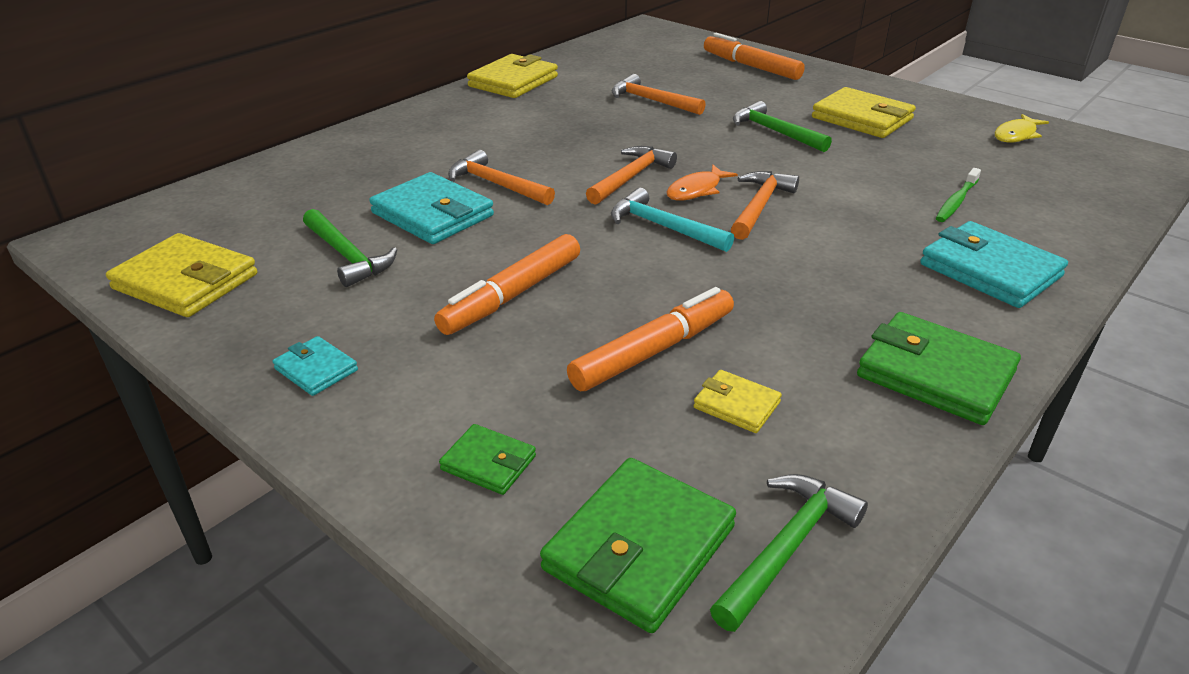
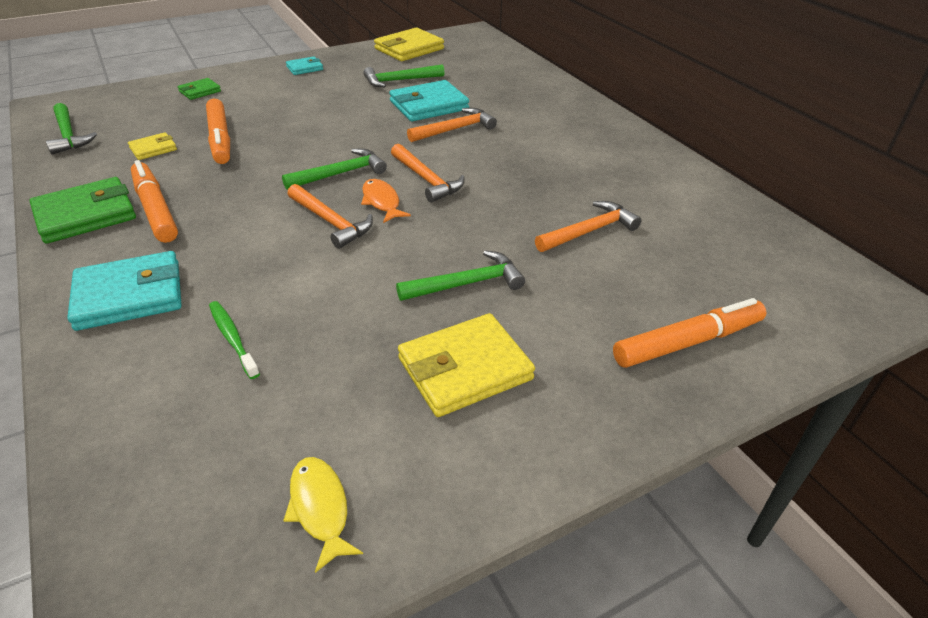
camera: 110 degrees right, 5 degrees up
orange marker [434,234,580,335] -> orange marker moved to [131,160,178,243]
yellow wallet [467,54,558,98] -> none
green wallet [540,458,736,633] -> none
turquoise hammer [611,188,734,252] -> green hammer [282,148,387,190]

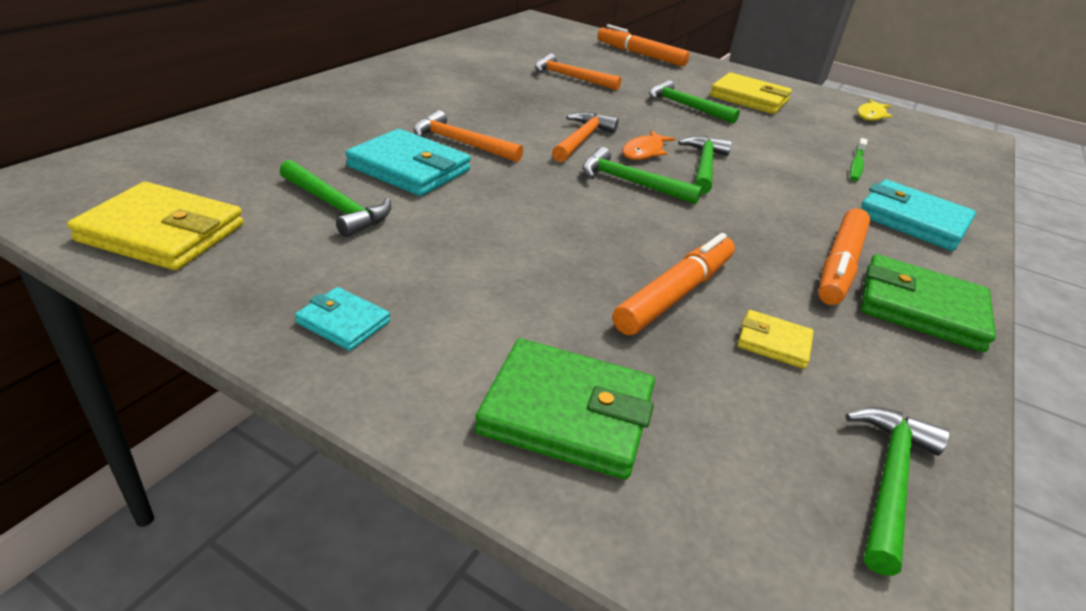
camera: 125 degrees left, 5 degrees down
green wallet [178,78,221,100] -> green wallet [475,338,655,480], size x1.90
orange hammer [287,184,373,249] -> green hammer [678,136,732,194]

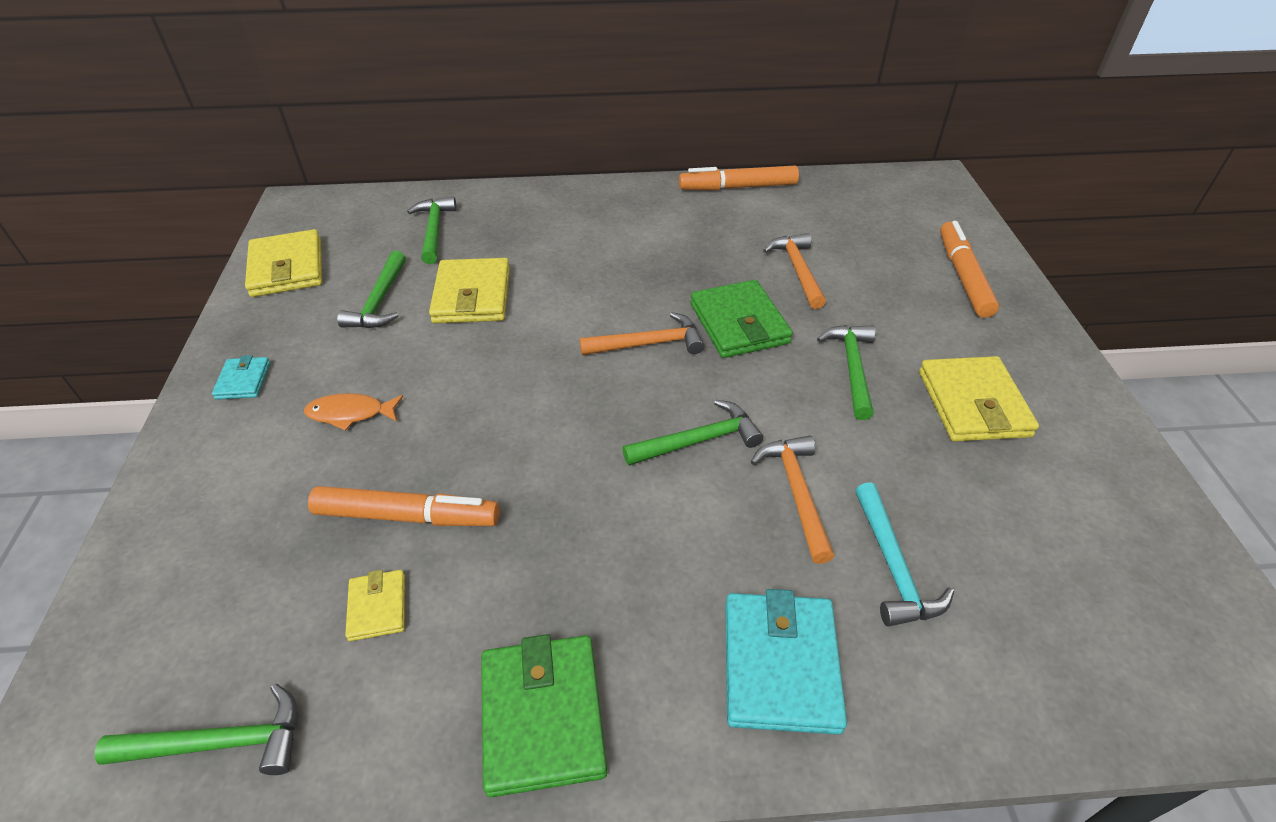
camera: 60 degrees right, 10 degrees up
turquoise wallet [345,129,471,196] -> yellow wallet [429,258,510,323]
orange hammer [413,110,523,162] -> orange hammer moved to [751,436,834,564]
green wallet [475,338,655,480] -> green wallet moved to [690,280,793,358]
green hammer [582,147,702,204] -> green hammer moved to [407,196,457,264]
orange fish [622,130,675,160] -> orange fish moved to [304,393,403,431]
orange marker [818,208,870,305] -> orange marker moved to [679,166,799,190]
green toothbrush [850,138,868,181] -> turquoise hammer [855,482,954,627]
yellow fish [857,99,893,121] -> none

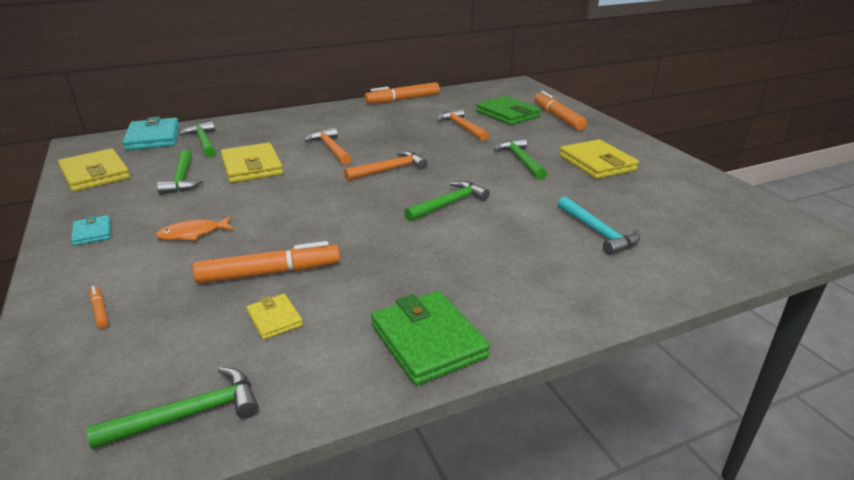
camera: 20 degrees left, 15 degrees down
green wallet [690,280,793,358] -> green wallet moved to [476,96,541,125]
turquoise wallet [725,589,847,734] -> turquoise wallet moved to [123,117,179,150]
orange hammer [751,436,834,564] -> orange hammer moved to [305,127,352,165]
none -> orange marker [90,286,108,328]

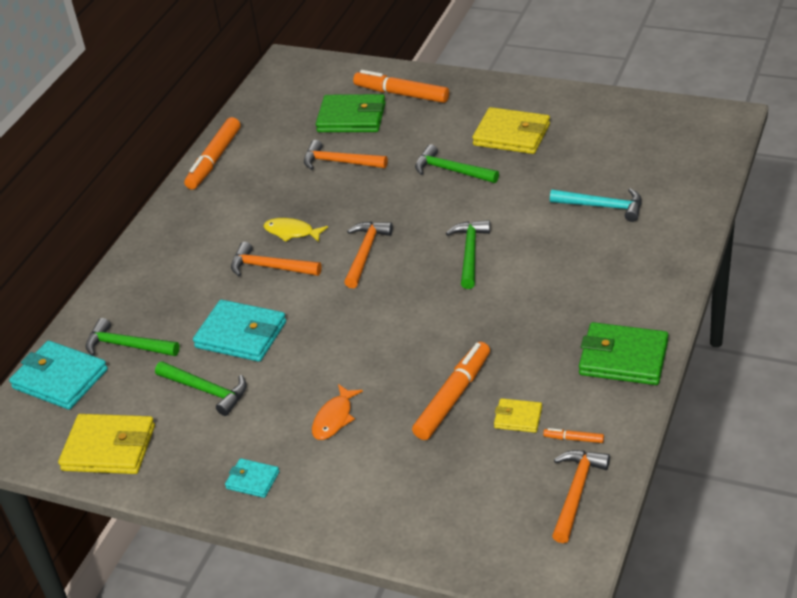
camera: 40 degrees left, 10 degrees up
green hammer [87,367,259,449] -> orange hammer [552,450,610,543]
orange marker [90,286,108,328] -> orange marker moved to [543,428,604,443]
yellow wallet [221,142,283,183] -> turquoise wallet [193,300,286,362]
none -> yellow fish [263,218,328,242]

